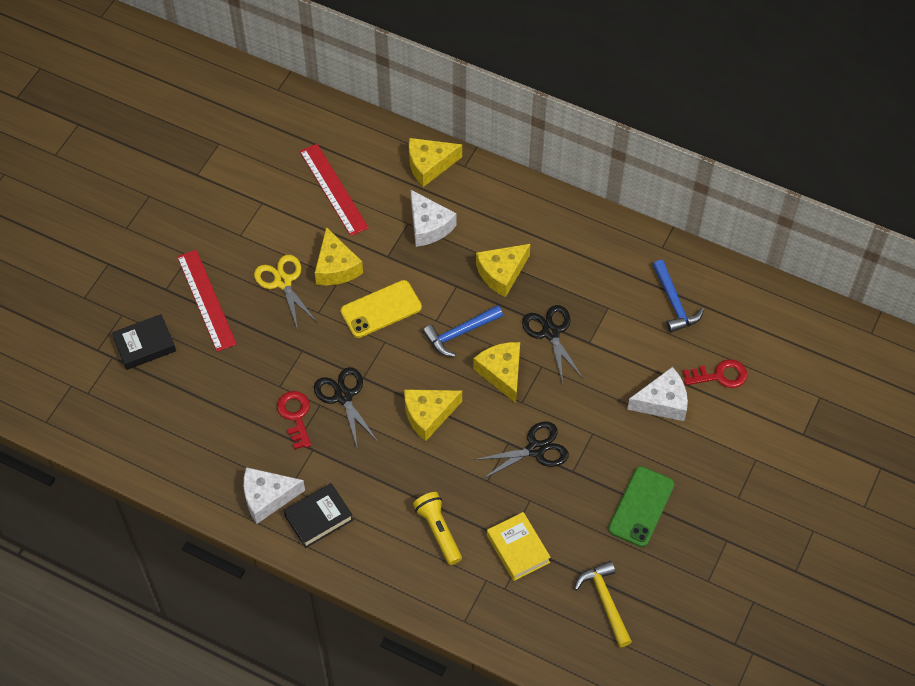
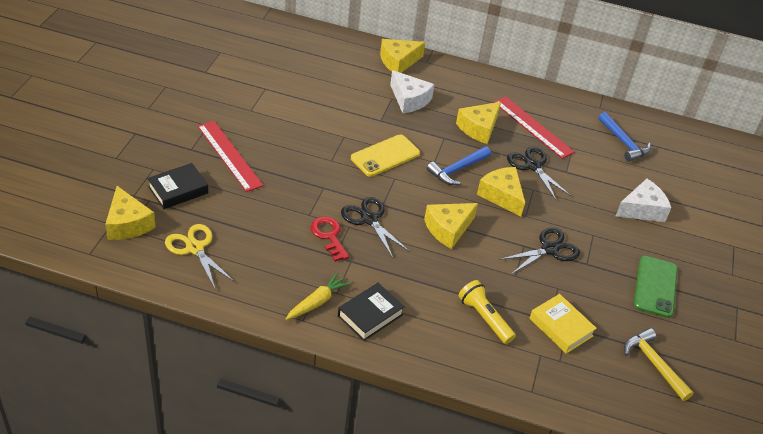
camera: 15 degrees left, 15 degrees down
white cheese [244,467,305,524] -> yellow carrot [286,272,351,320]
yellow scissors [254,255,317,330] -> yellow scissors moved to [165,224,235,289]
red ruler [300,144,369,236] -> red ruler moved to [493,96,574,159]
yellow cheese [315,227,363,285] -> yellow cheese moved to [105,186,156,240]
red key [683,359,747,388] -> none

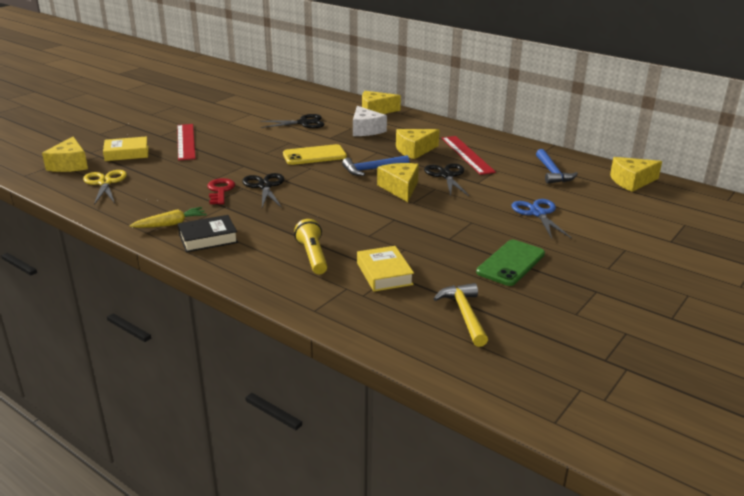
camera: 25 degrees right, 15 degrees down
black book [147,163,208,209] -> yellow book [103,136,148,161]
yellow cheese [424,203,478,249] -> yellow cheese moved to [610,157,662,192]
black scissors [499,227,580,274] -> black scissors moved to [260,114,325,128]
white cheese [616,179,671,222] -> blue scissors [511,199,572,239]

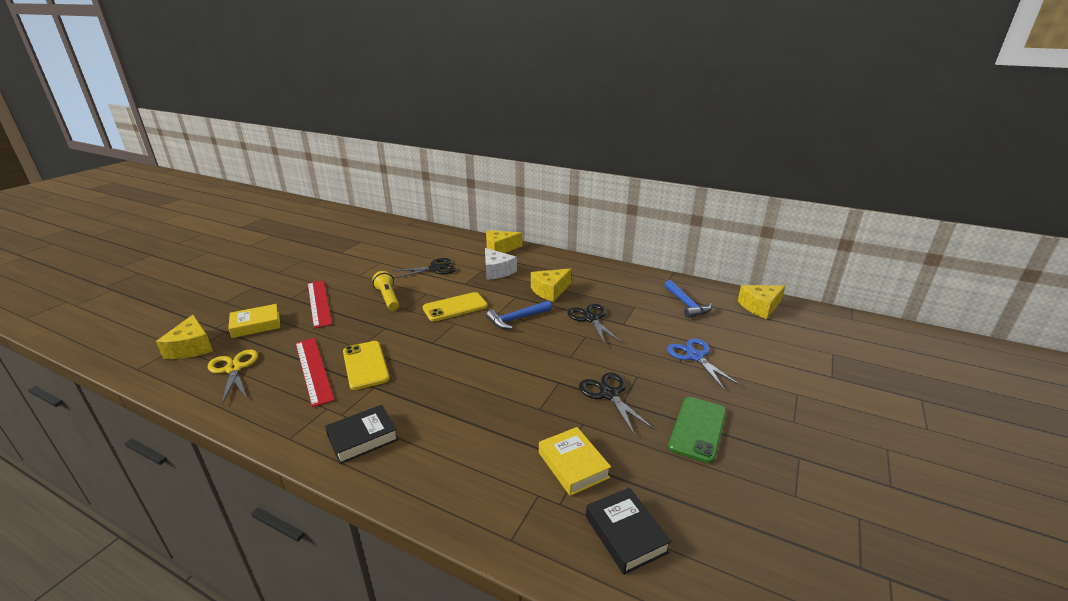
camera: 10 degrees left, 0 degrees up
yellow carrot [129,207,207,228] -> none
red key [207,178,235,204] -> yellow phone [343,341,390,390]
black scissors [242,173,284,208] -> black scissors moved to [579,372,654,436]
yellow flashlight [294,219,328,274] -> yellow flashlight moved to [372,271,399,311]
yellow cheese [377,163,419,202] -> none
yellow hammer [433,283,488,347] -> none
red ruler [442,136,496,175] -> red ruler moved to [295,338,335,407]
none -> black book [586,488,672,575]

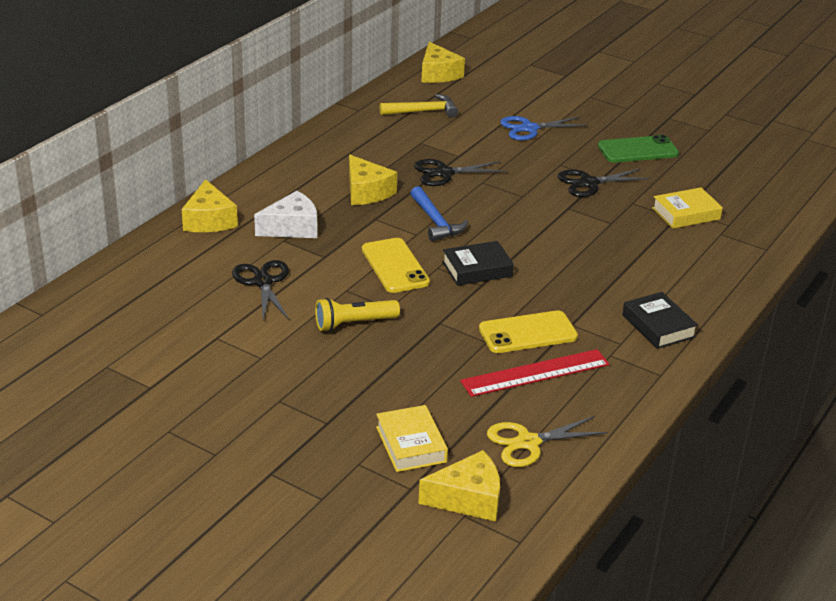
camera: 85 degrees left, 5 degrees up
red ruler [308,280,332,328] -> none
black book [586,488,672,575] -> black book moved to [442,241,514,286]
blue hammer [664,280,712,318] -> yellow hammer [380,94,458,118]
green phone [668,397,726,463] -> green phone turned 45 degrees counterclockwise [598,135,679,163]

